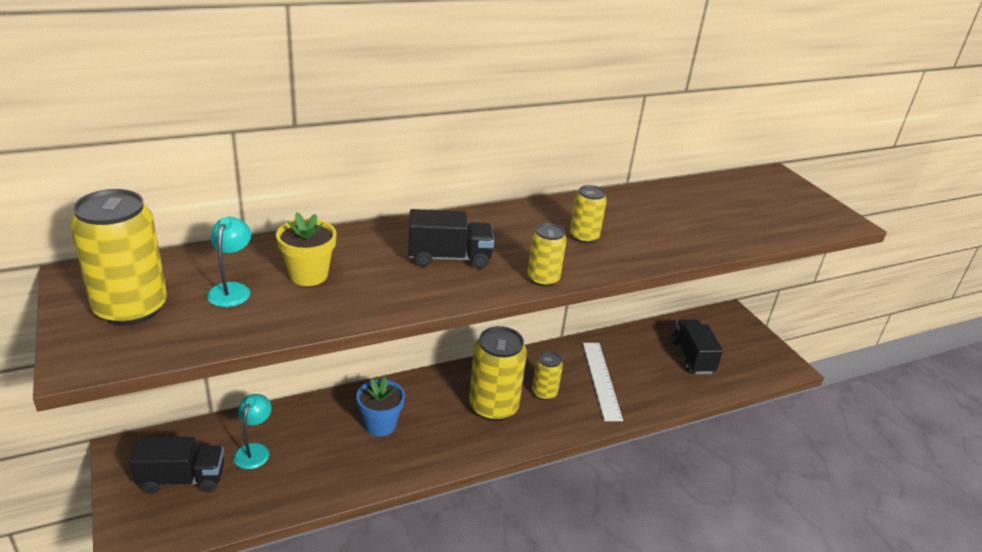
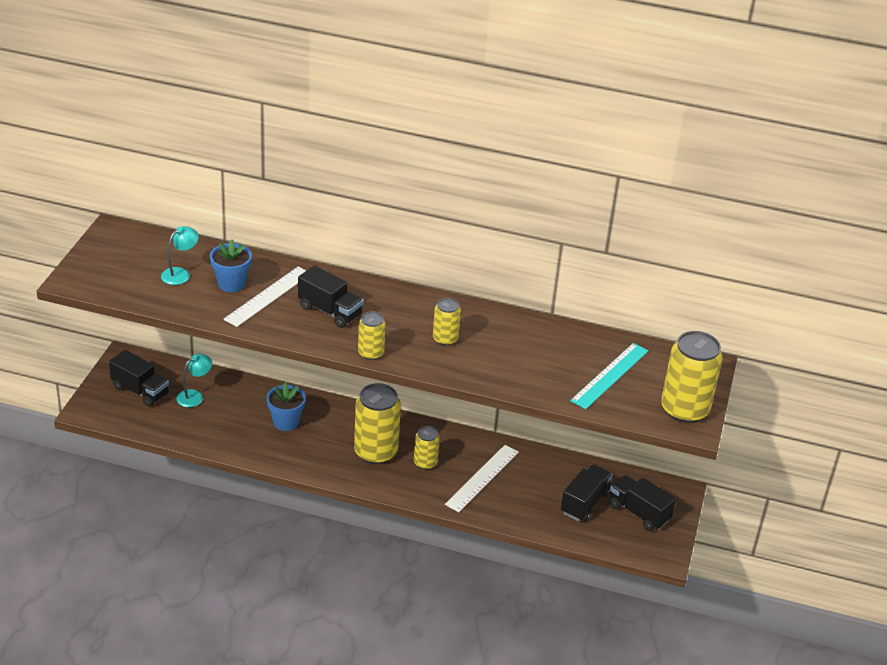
camera: 40 degrees right, 5 degrees up
yellow can [70,189,167,326] -> yellow can moved to [661,331,723,423]
yellow flower pot [276,213,336,286] -> blue flower pot [210,239,252,292]
none -> white ruler [223,267,306,327]
none -> turquoise ruler [570,343,648,409]
none -> black truck [609,475,676,531]

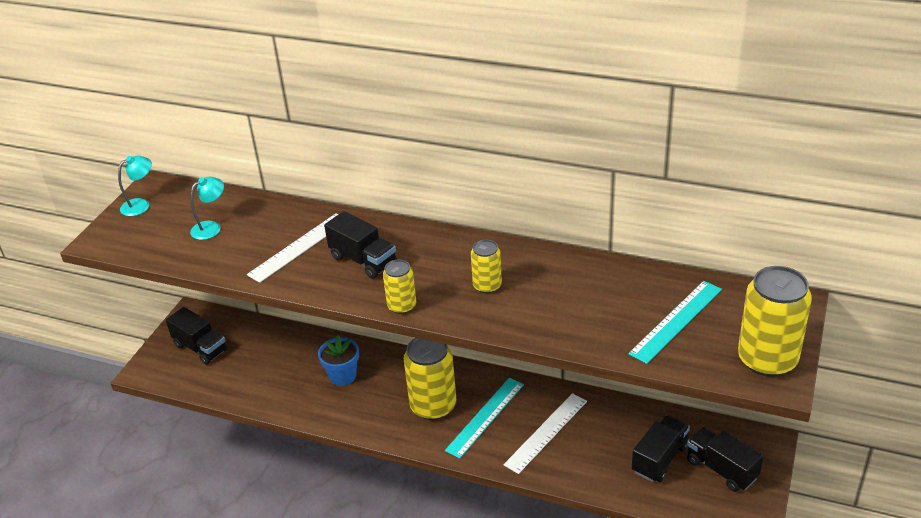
camera: 10 degrees right, 0 degrees up
turquoise lamp [176,354,212,407] -> turquoise lamp moved to [118,155,152,216]
blue flower pot [210,239,252,292] -> none
yellow can [414,426,440,470] -> turquoise ruler [445,378,524,459]

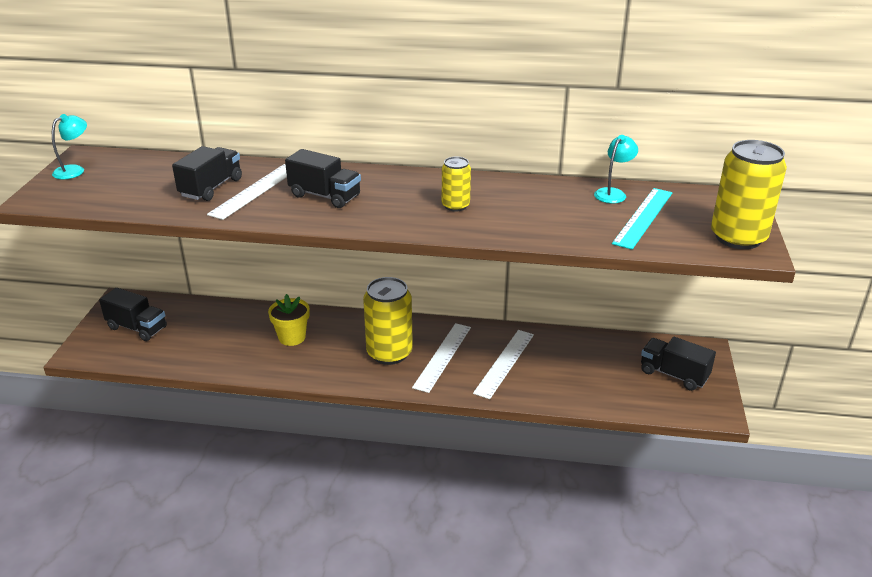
camera: 15 degrees left, 5 degrees down
turquoise lamp [190,177,224,240] -> turquoise lamp moved to [594,135,638,203]
blue flower pot [318,335,359,386] -> yellow flower pot [268,294,310,346]
yellow can [383,259,416,314] -> none
turquoise ruler [445,378,524,459] -> white ruler [412,323,471,393]
black truck [632,415,690,482] -> black truck moved to [172,146,242,201]

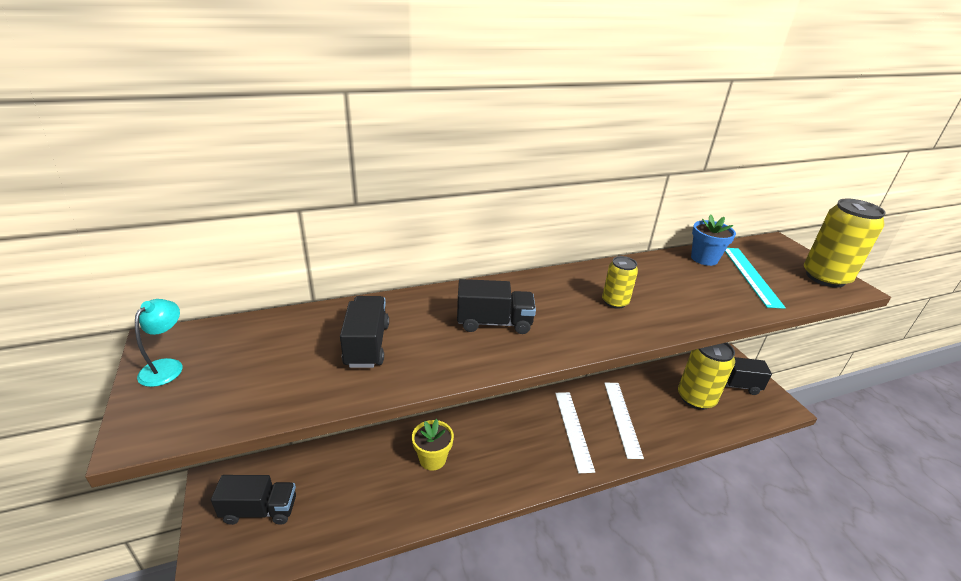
camera: 30 degrees left, 0 degrees up
white ruler [207,164,287,220] -> none
yellow can [363,277,413,365] -> yellow can moved to [678,342,735,410]
turquoise lamp [594,135,638,203] -> blue flower pot [691,214,736,266]

